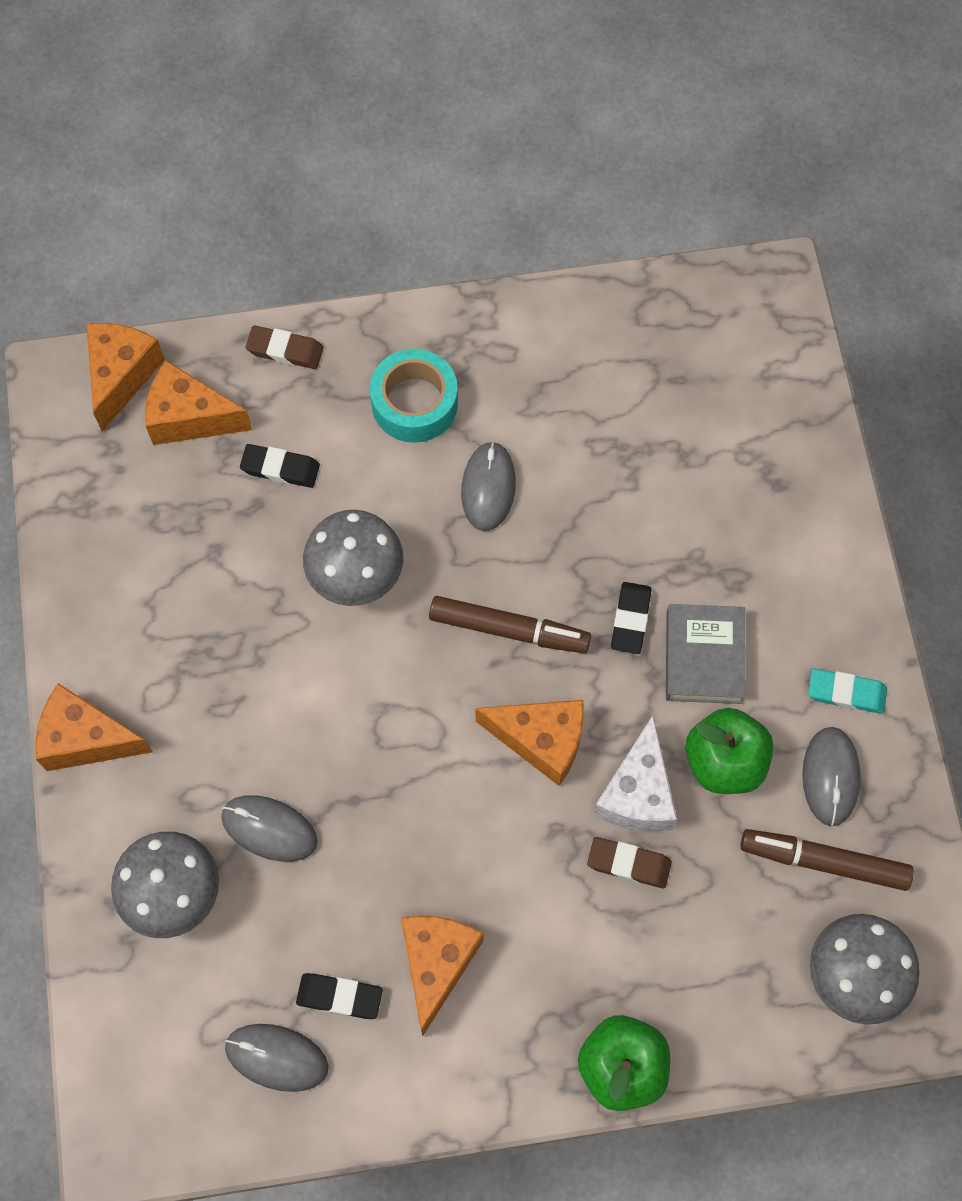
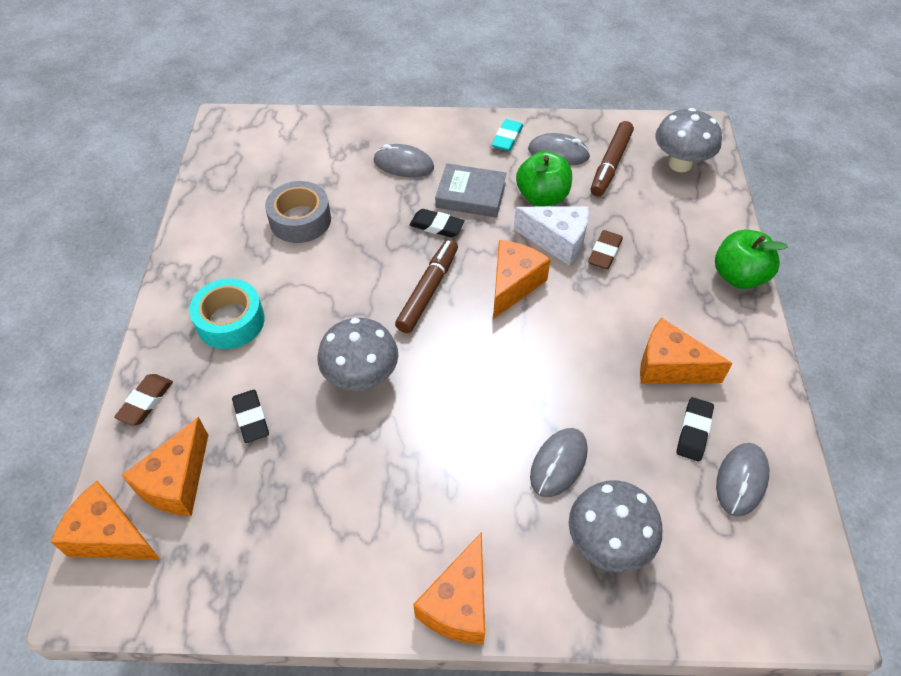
camera: 80 degrees left, 15 degrees down
black eraser [240,444,320,488] -> black eraser turned 45 degrees counterclockwise [232,390,269,443]
grey mouse [461,442,516,531] -> grey mouse moved to [374,144,434,177]
none -> grey tape [265,181,331,243]

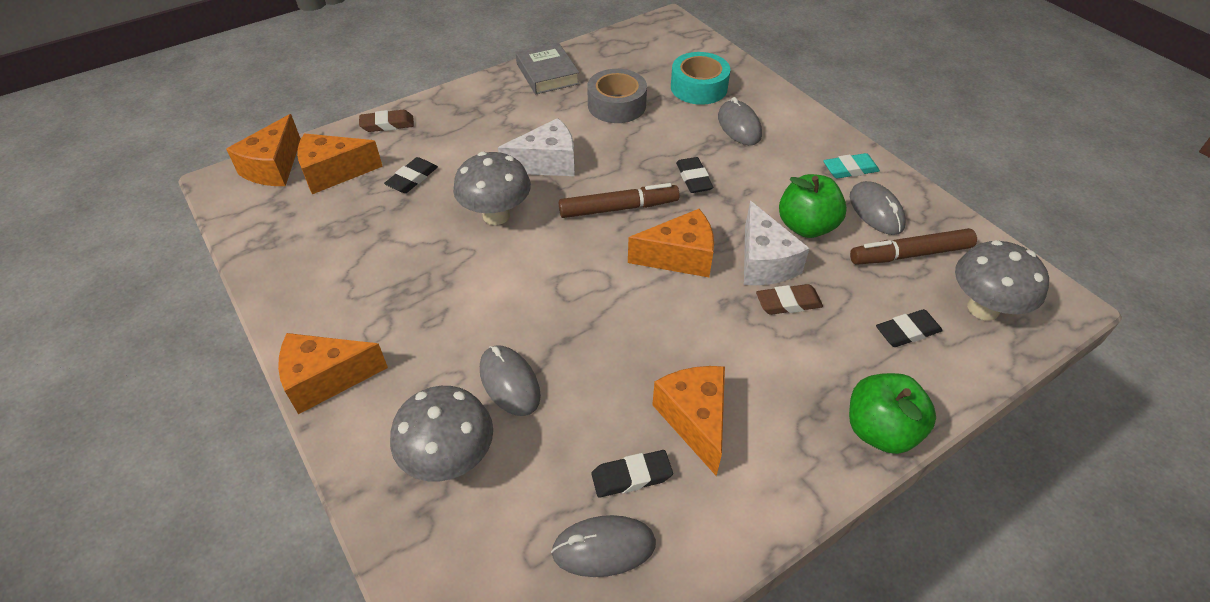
camera: 55 degrees right, 5 degrees down
orange cheese [51,481,161,560] -> orange cheese turned 150 degrees counterclockwise [226,114,301,186]
turquoise tape [189,278,265,349] -> turquoise tape moved to [671,52,730,105]
grey book [435,163,507,218] -> grey book moved to [516,43,580,95]
grey mouse [530,428,588,497] -> grey mouse turned 60 degrees clockwise [480,345,541,416]
none -> white cheese [498,118,575,176]
none -> black eraser [876,309,943,347]

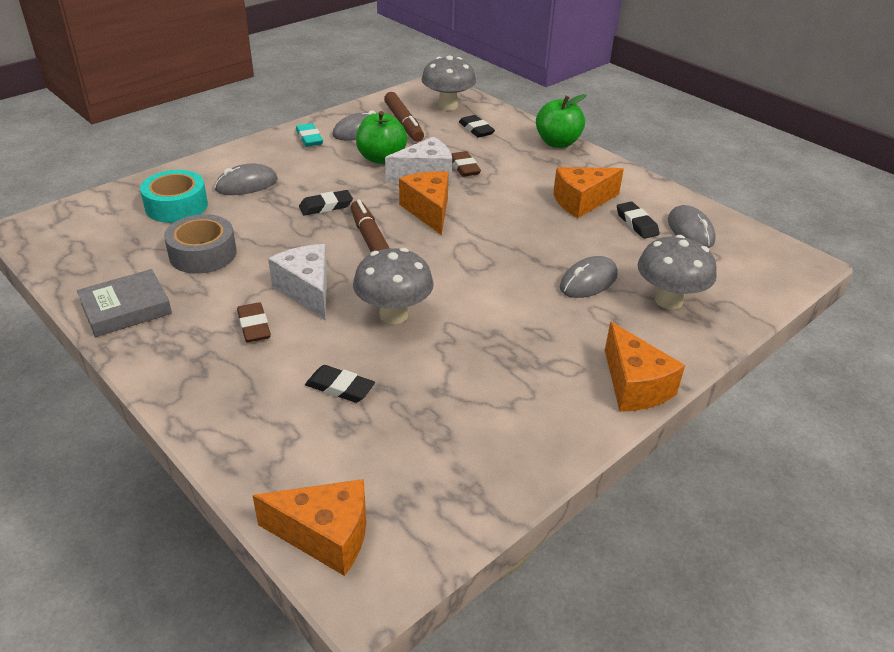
camera: 100 degrees left, 10 degrees down
orange cheese [297,133,383,194] -> none
brown eraser [359,110,414,132] -> brown eraser moved to [237,302,271,342]

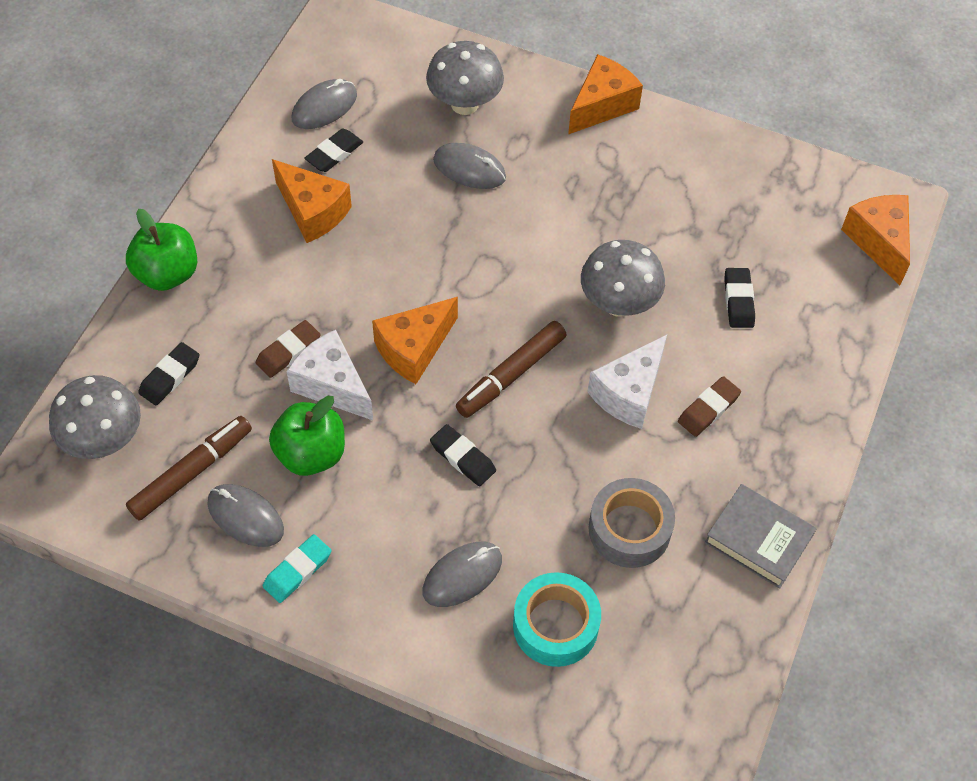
camera: 115 degrees left, 20 degrees up
grey mouse [214,163,278,195] -> grey mouse turned 75 degrees counterclockwise [422,542,502,607]

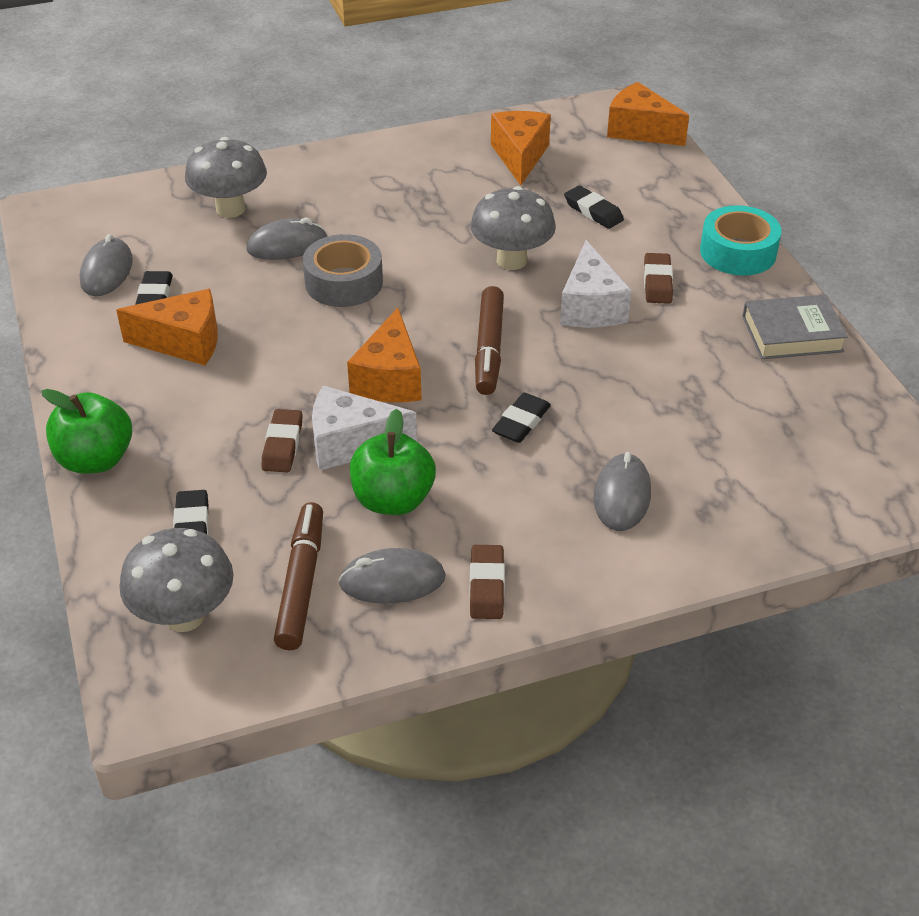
camera: 40 degrees left, 15 degrees down
turquoise eraser [263,534,331,603] -> brown eraser [469,545,505,619]
black eraser [430,424,496,486] -> black eraser turned 60 degrees counterclockwise [492,393,551,443]
turquoise tape [513,572,601,667] -> turquoise tape moved to [700,205,781,275]
orange cheese [568,54,643,134] -> orange cheese moved to [491,111,551,185]
grey tape [588,478,675,568] -> grey tape moved to [303,234,383,307]

